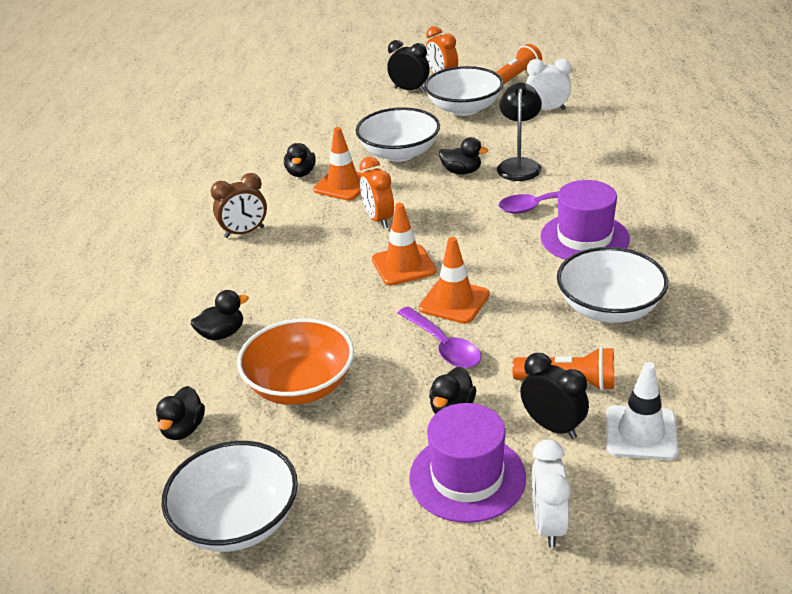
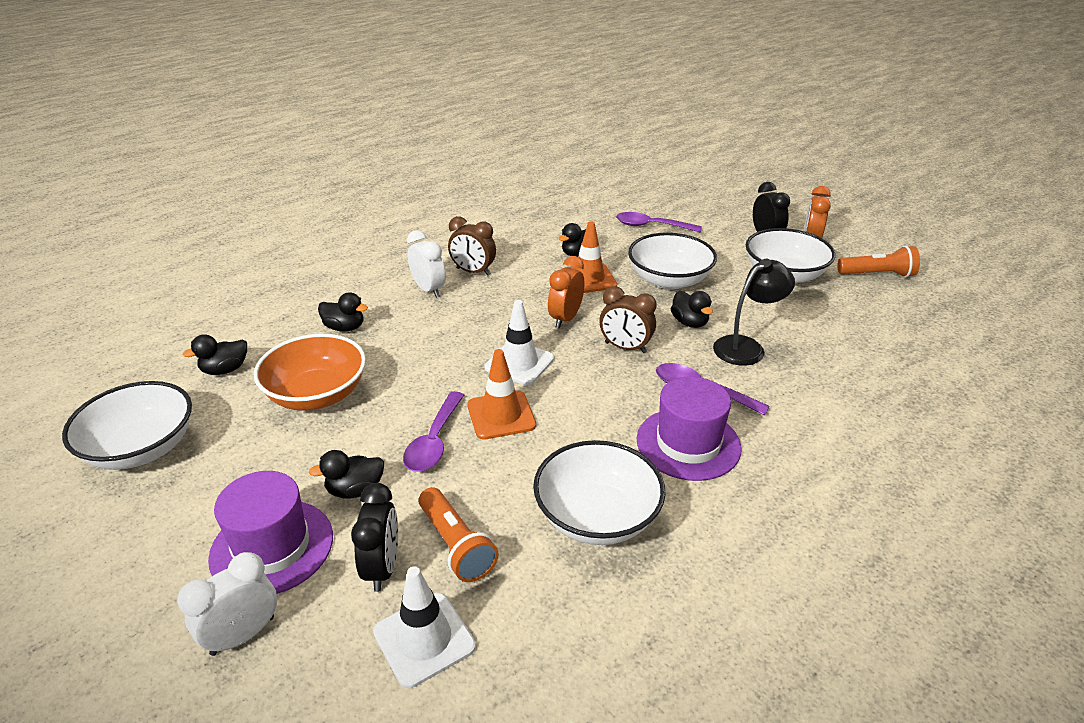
camera: 45 degrees right, 0 degrees up
orange traffic cone [372,203,437,286] -> white traffic cone [484,300,554,385]
white clock [526,59,571,110] -> white clock moved to [407,230,446,298]
none -> brown clock [599,286,657,353]
none -> purple spoon [616,212,702,232]

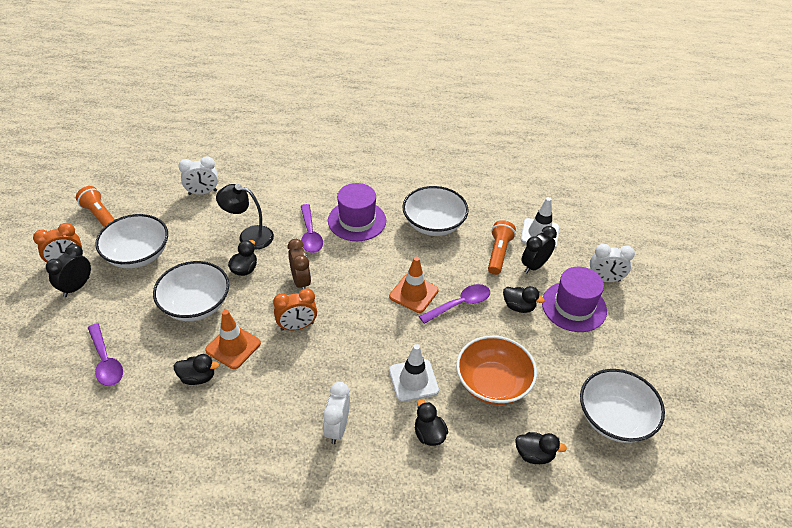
camera: 135 degrees left, 10 degrees up
brown clock [448,216,496,276] -> none
white traffic cone [484,300,554,385] -> white traffic cone moved to [389,344,439,402]
none -> white clock [179,156,218,195]

